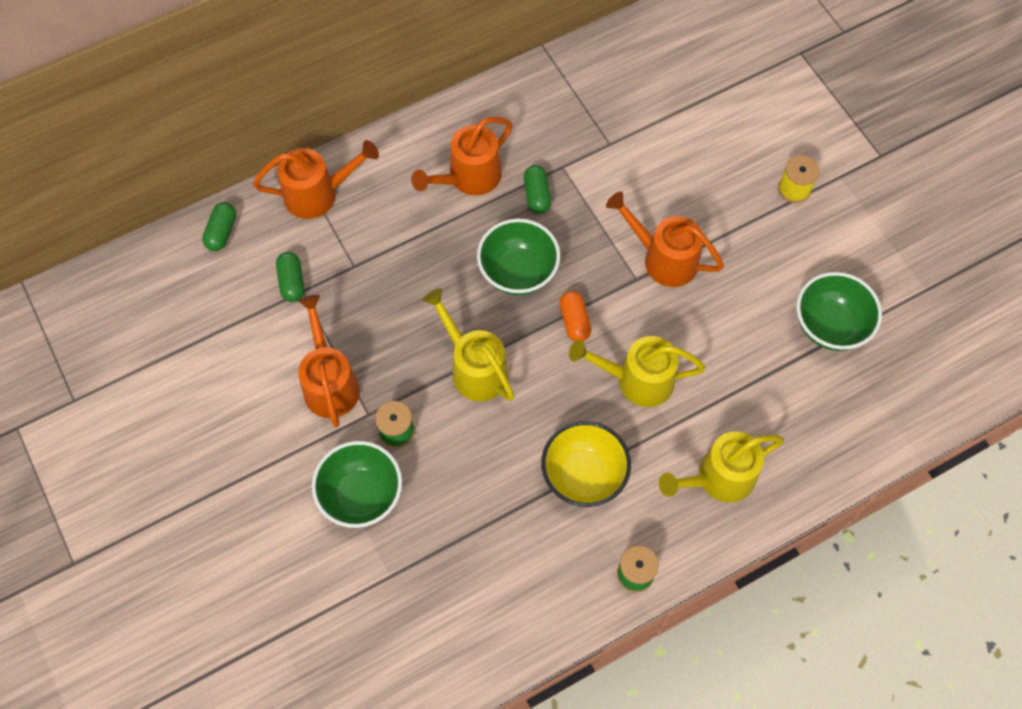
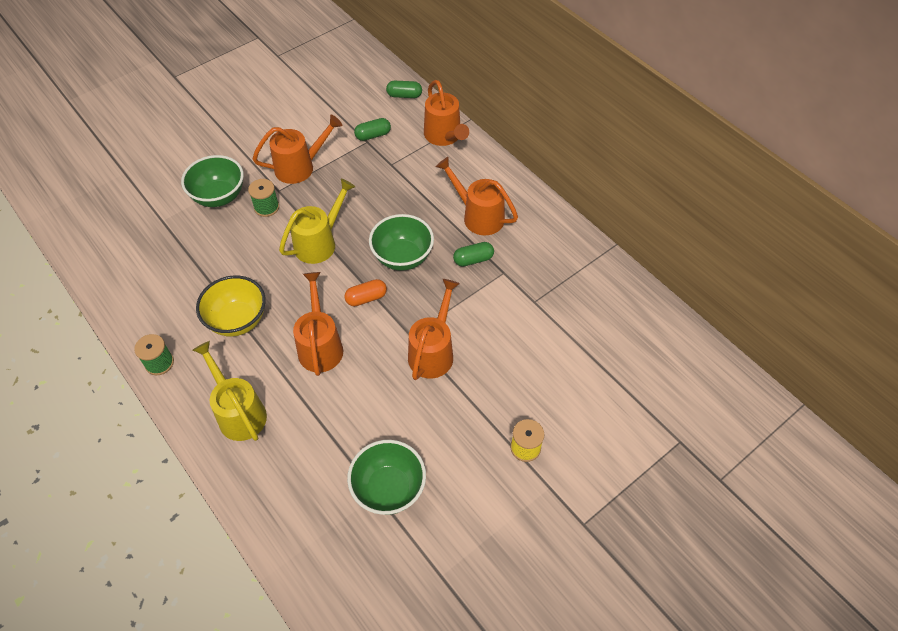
camera: 80 degrees right, 10 degrees down
yellow watering can [569,336,706,407] -> orange watering can [293,272,343,376]

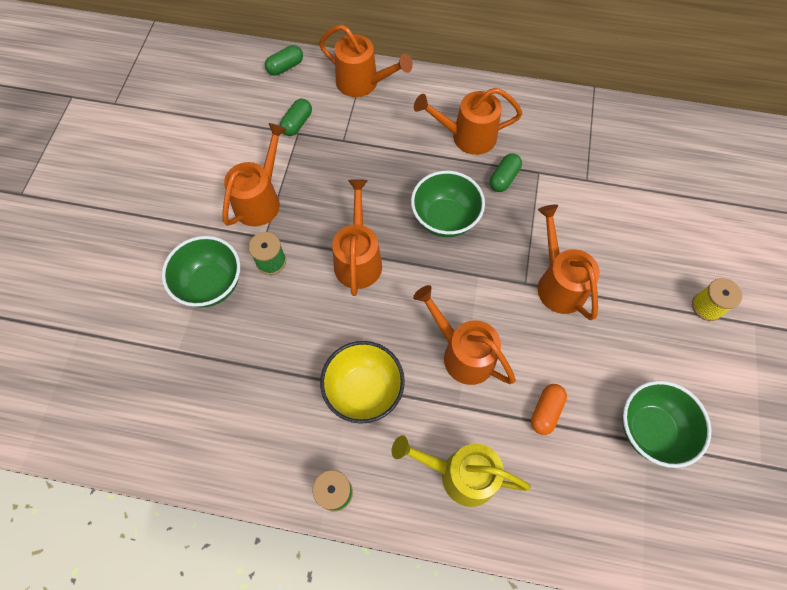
camera: 40 degrees left, 10 degrees up
yellow watering can [279,179,355,264] -> orange watering can [332,179,382,296]
orange capsule [344,279,387,306] -> orange capsule moved to [531,384,567,435]

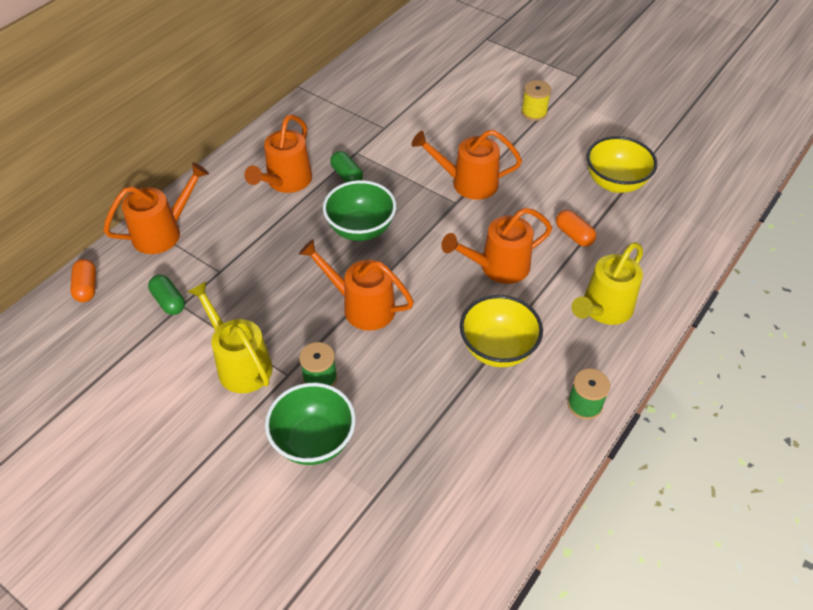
camera: 65 degrees left, 15 degrees down
orange watering can [222,123,287,226] -> yellow watering can [188,282,273,393]
green capsule [265,45,303,75] -> orange capsule [70,259,96,302]
green bowl [622,381,711,468] -> yellow bowl [586,136,657,193]

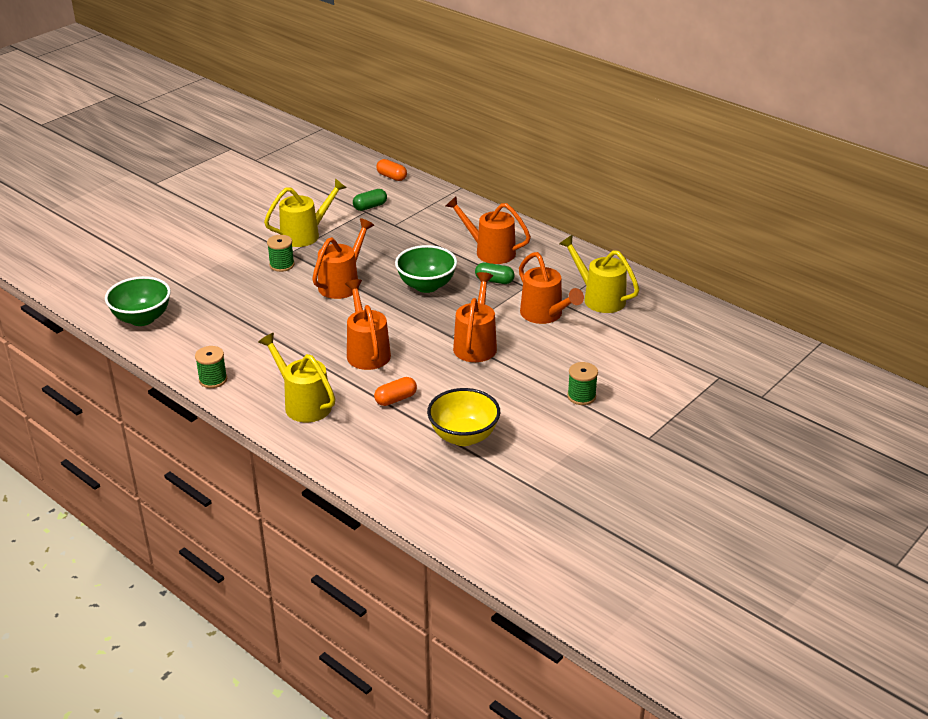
camera: 95 degrees right, 15 degrees down
orange capsule [70,259,96,302] -> orange capsule turned 45 degrees clockwise [376,159,407,181]
orange watering can [104,162,209,254] -> orange watering can moved to [519,252,584,324]
green bowl [265,383,356,465] -> green bowl moved to [105,276,171,326]
green capsule [330,151,363,182] -> green capsule turned 45 degrees clockwise [475,263,515,284]
yellow bowl [460,295,543,367] -> none
yellow spool [521,80,551,121] -> green spool [567,362,598,405]
none -> yellow watering can [559,235,639,313]

